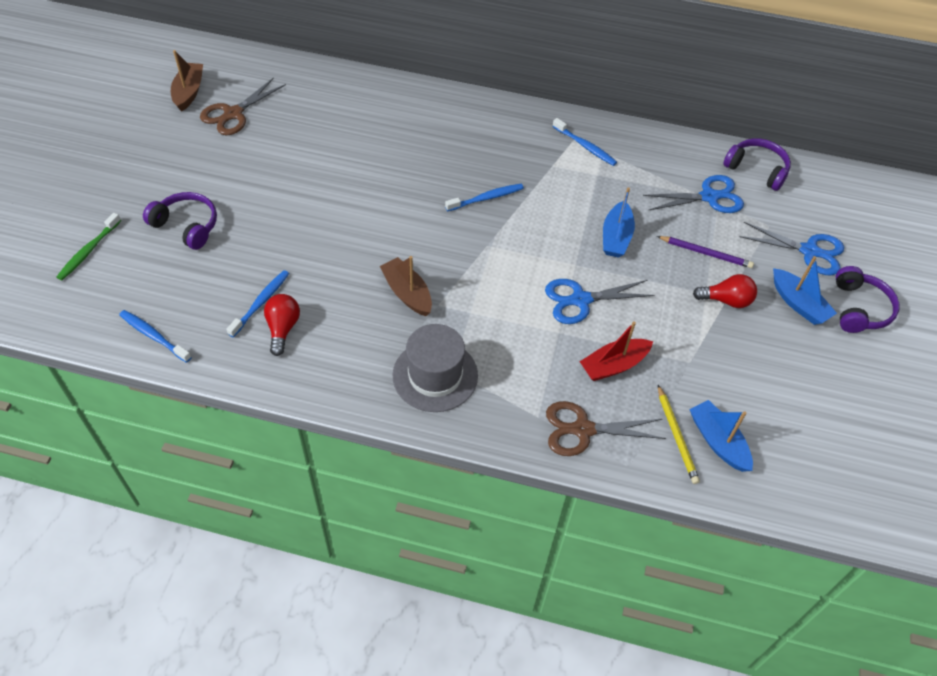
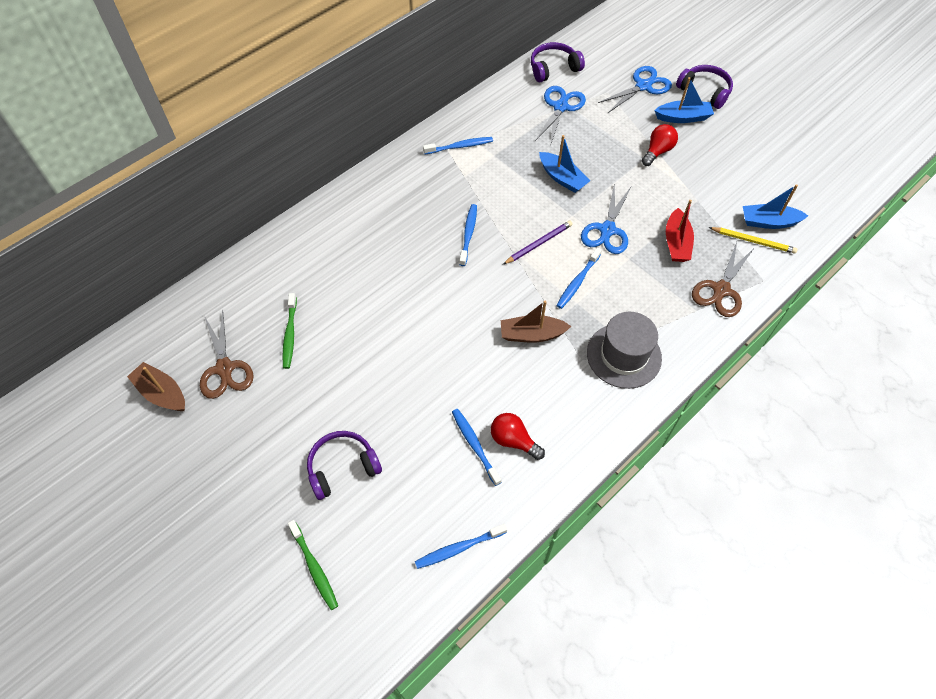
camera: 55 degrees left, 5 degrees up
purple pencil [657,236,754,268] -> purple pencil moved to [503,221,573,264]
none -> green toothbrush [282,293,297,369]
none -> blue toothbrush [556,248,602,309]

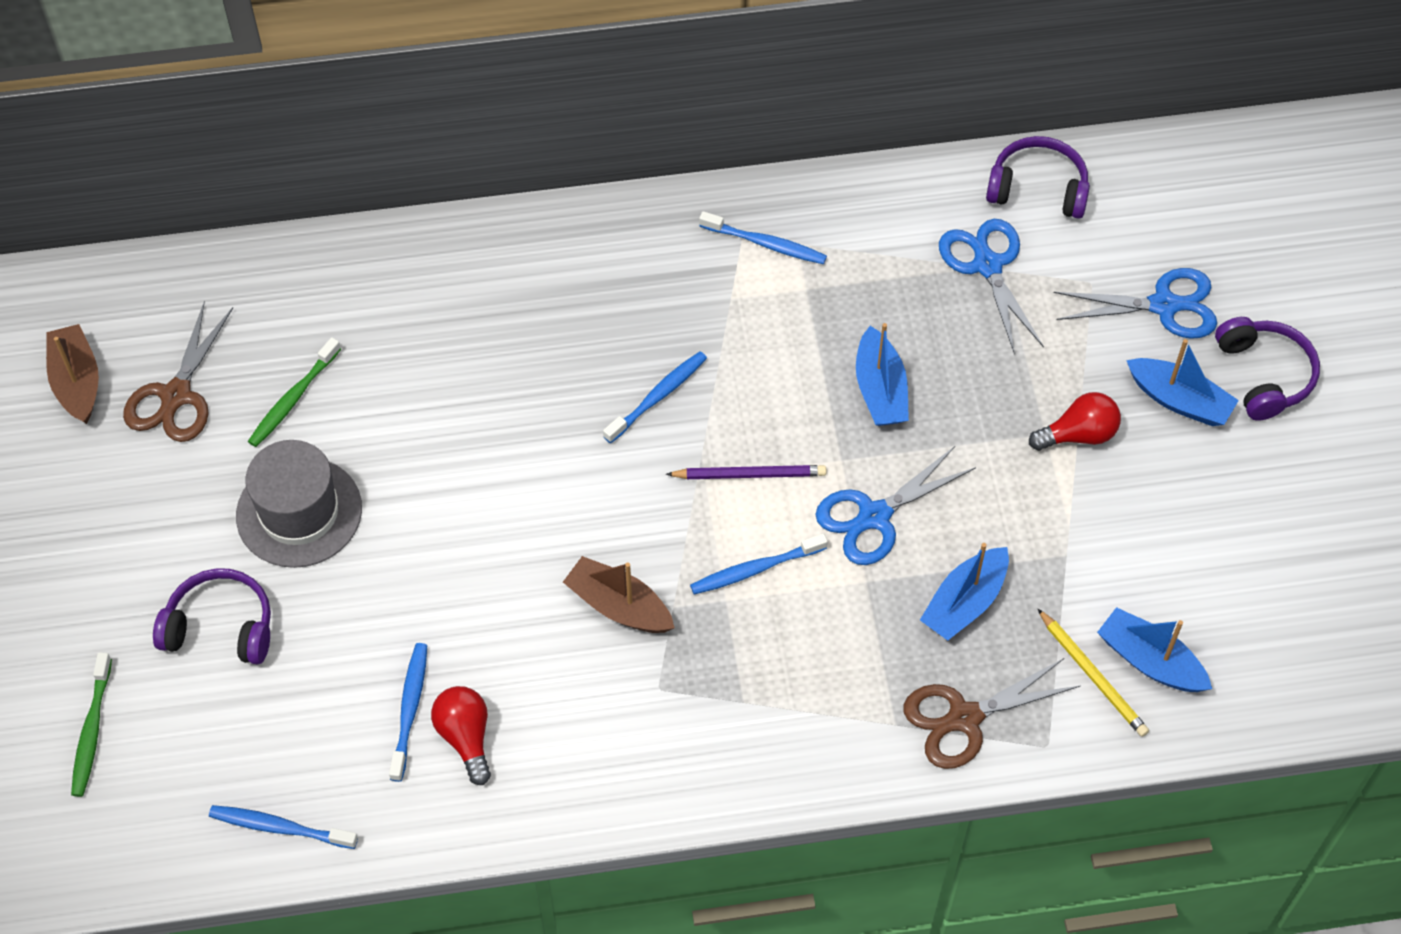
camera: 35 degrees right, 0 degrees up
blue scissors [535,86,586,144] -> blue scissors turned 75 degrees counterclockwise [939,219,1044,354]
grey hat [587,312,662,389] -> grey hat moved to [236,440,362,568]
red boat [666,200,694,262] -> blue boat [920,543,1009,641]

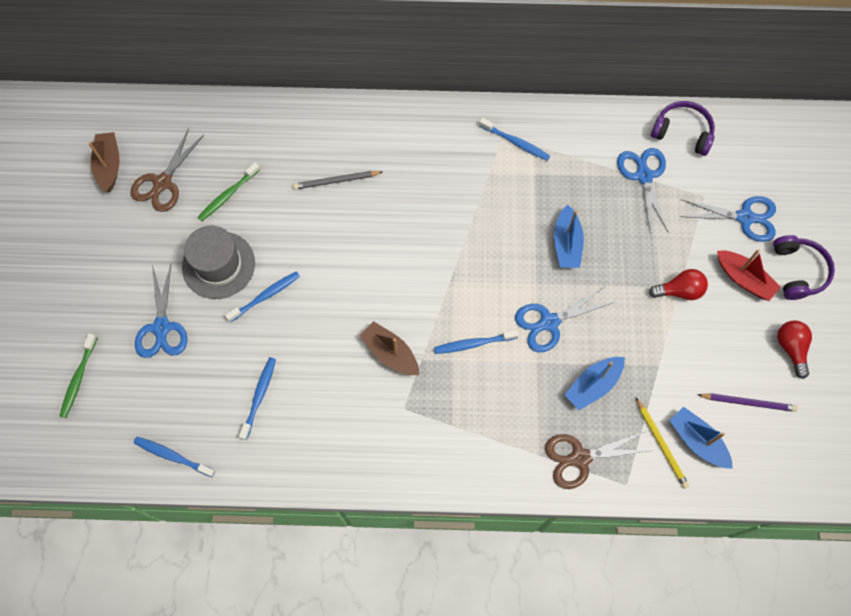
camera: 10 degrees right, 10 degrees up
purple headphones [153,568,271,665] -> blue scissors [135,264,188,358]
red light bulb [431,686,491,785] -> red light bulb moved to [777,320,812,379]
blue toothbrush [603,351,707,443] -> blue toothbrush moved to [225,271,300,322]
purple pencil [666,465,826,479] -> purple pencil moved to [698,393,798,412]
blue boat [1126,339,1239,426] -> red boat [717,250,780,301]
none -> grey pencil [293,171,382,189]

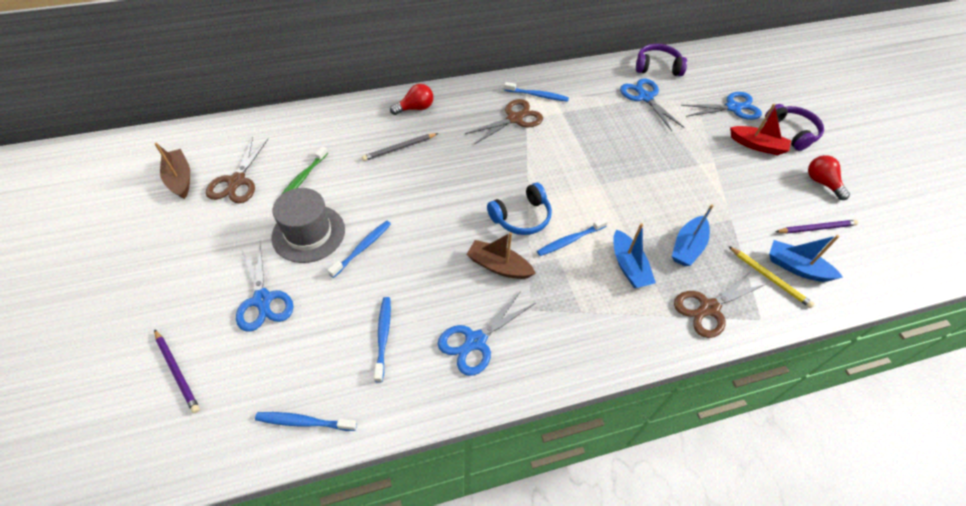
camera: 20 degrees left, 15 degrees down
green toothbrush [60,334,97,418] -> purple pencil [154,329,200,413]
blue scissors [515,287,615,352] -> blue scissors moved to [438,291,535,376]
blue boat [554,205,584,268] -> blue boat moved to [613,223,656,288]
red light bulb [649,269,708,300] -> red light bulb moved to [390,84,433,115]
none -> brown scissors [465,99,543,144]
none -> blue headphones [487,183,552,235]

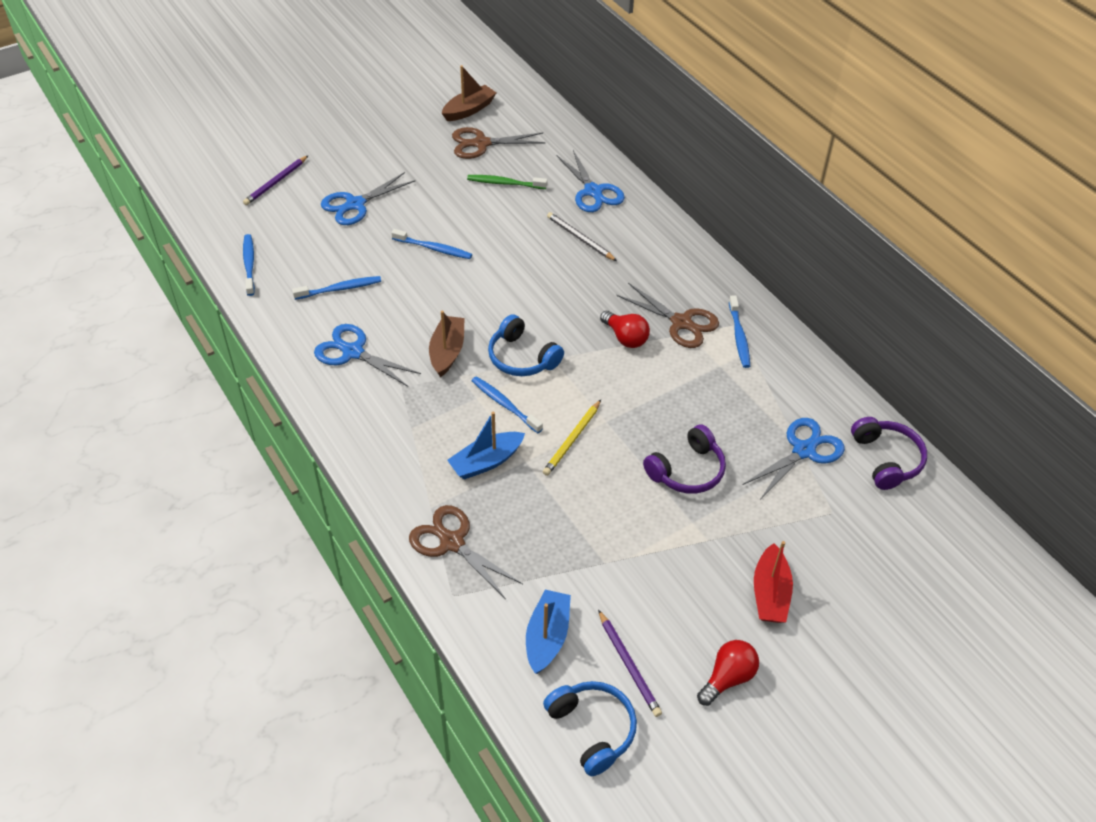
camera: 75 degrees right, 5 degrees down
grey hat [271,188,345,263] -> none
red light bulb [390,84,433,115] -> red light bulb moved to [600,311,650,348]
blue boat [672,204,714,266] -> none
blue scissors [681,92,762,120] -> blue scissors moved to [557,150,625,212]
yellow pencil [728,246,814,308] -> yellow pencil moved to [543,400,601,476]
purple headphones [765,104,824,151] -> purple headphones moved to [643,424,726,494]
none -> blue headphones [543,681,637,776]

